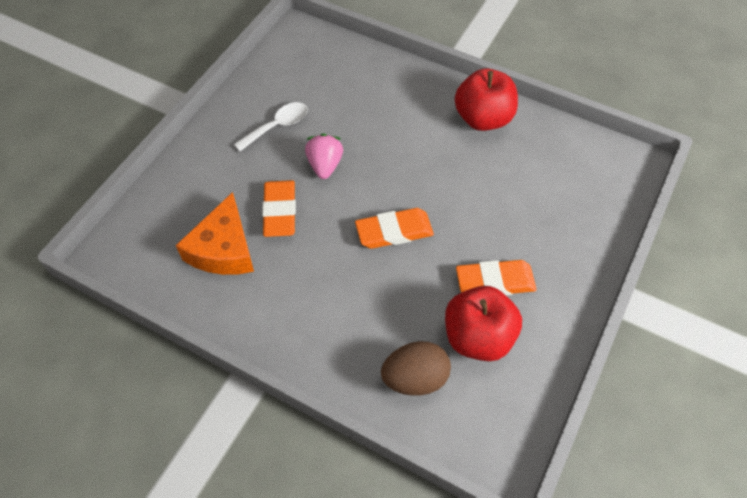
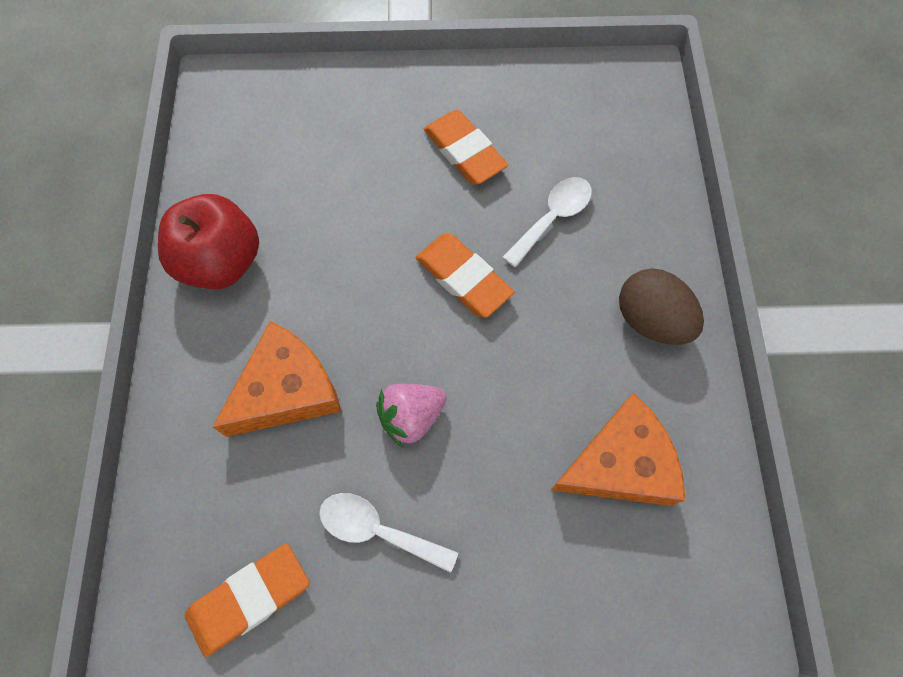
camera: 120 degrees left, 10 degrees up
orange eraser [262,180,296,237] -> orange eraser moved to [185,543,309,657]
brown egg [381,341,451,396] -> brown egg moved to [619,268,704,345]
red apple [445,286,522,361] -> none
none -> orange cheese [213,321,342,437]
none -> white spoon [502,177,592,268]

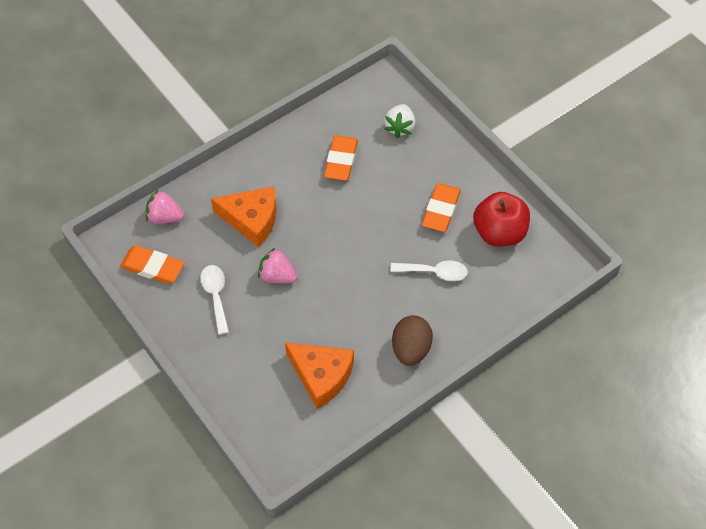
camera: 55 degrees right, 10 degrees down
red apple [158,194,259,289] -> red apple moved to [473,192,530,247]
orange eraser [416,234,514,318] -> orange eraser moved to [324,135,358,181]
none -> pink strawberry [146,190,184,224]
none -> white strawberry [384,104,415,138]

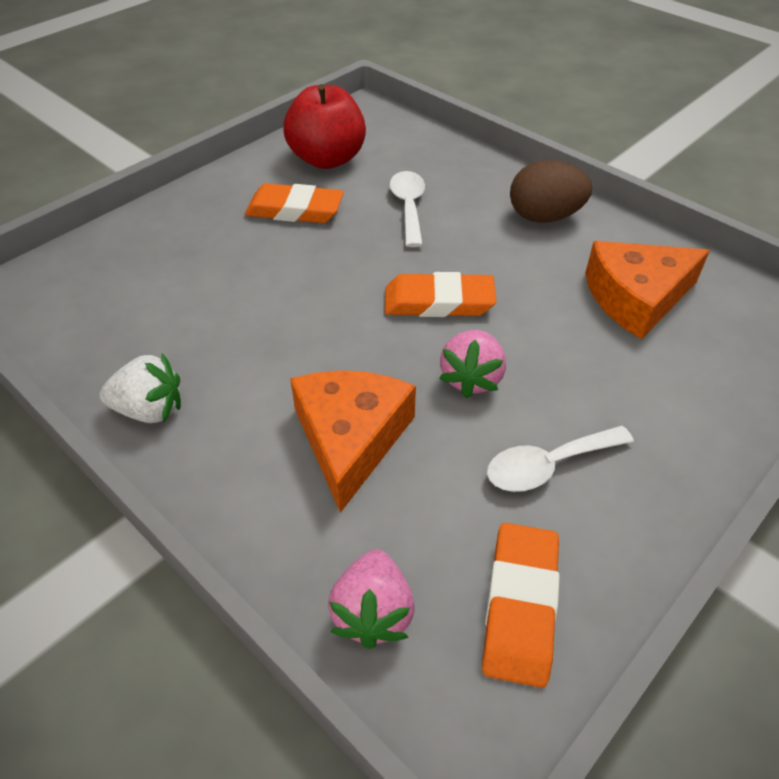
camera: 100 degrees left, 10 degrees down
orange cheese [285,343,354,409] -> orange cheese turned 135 degrees counterclockwise [585,241,710,339]
orange eraser [324,135,358,181] -> orange eraser moved to [385,272,497,317]
white strawberry [384,104,415,138] -> white strawberry moved to [99,353,181,423]

